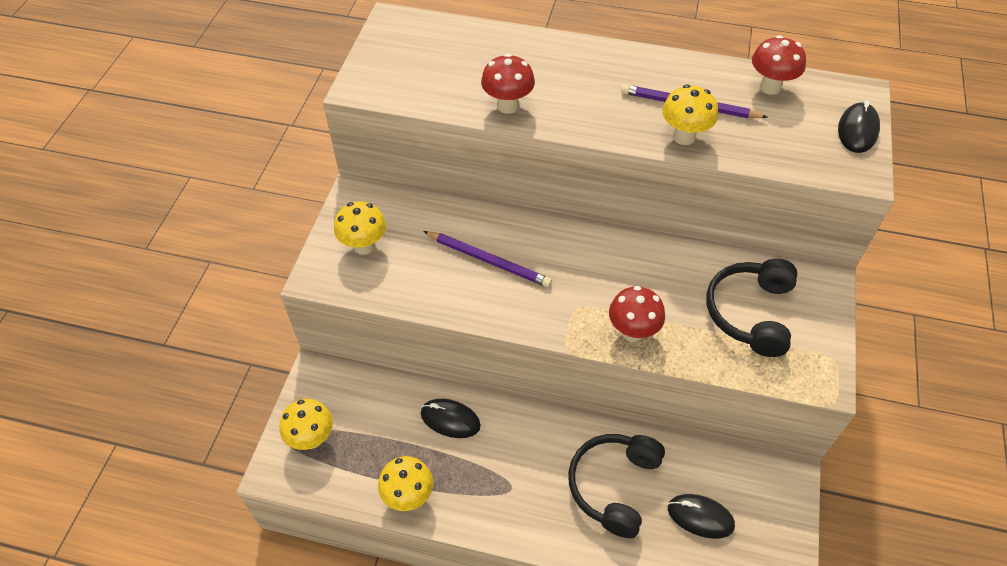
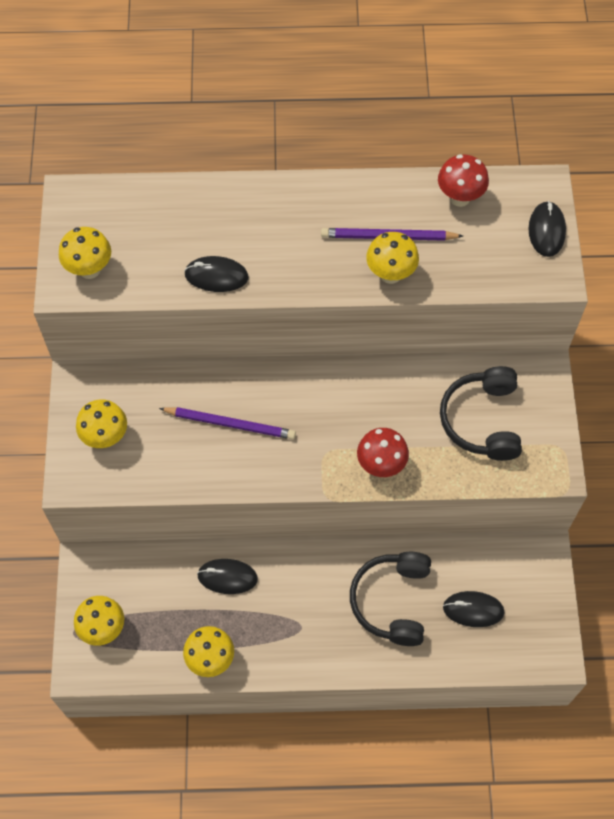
camera: 15 degrees left, 10 degrees up
red mushroom [481,54,535,114] -> black mouse [184,256,249,292]
none -> yellow mushroom [59,227,111,279]

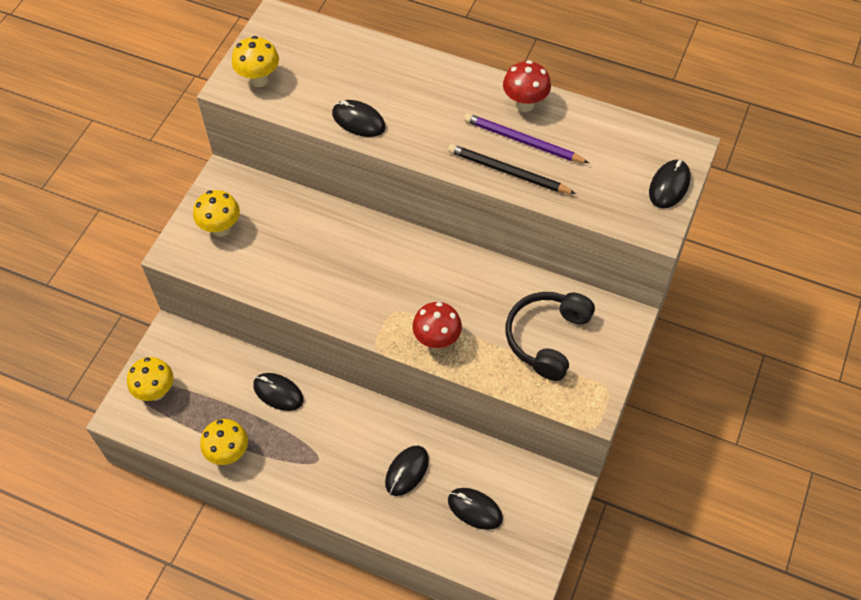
camera: 25 degrees right, 5 degrees down
purple pencil [159,407,296,439] -> none
black headphones [350,552,431,646] -> black mouse [385,446,429,496]
yellow mushroom [366,232,419,284] -> black pencil [448,144,576,194]
red mushroom [438,154,489,207] -> red mushroom moved to [503,60,551,112]

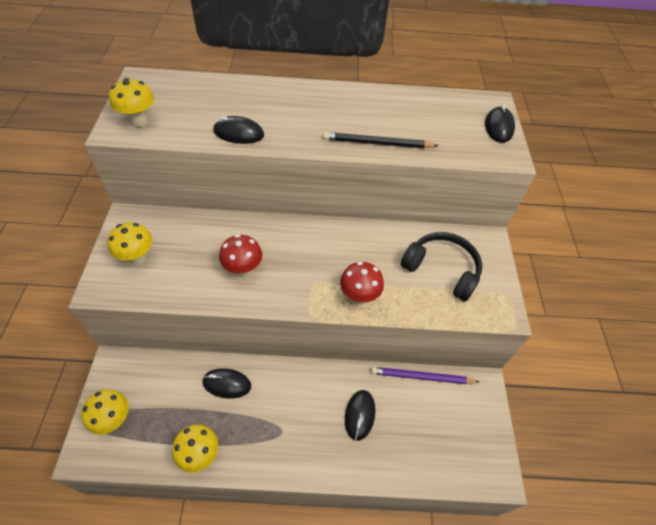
camera: 25 degrees left, 5 degrees down
black mouse [448,488,503,530] -> none
purple pencil [464,113,589,163] -> purple pencil moved to [371,367,479,384]
red mushroom [503,60,551,112] -> red mushroom moved to [219,234,262,277]
black headphones [506,292,595,381] -> black headphones turned 120 degrees clockwise [401,232,482,302]

